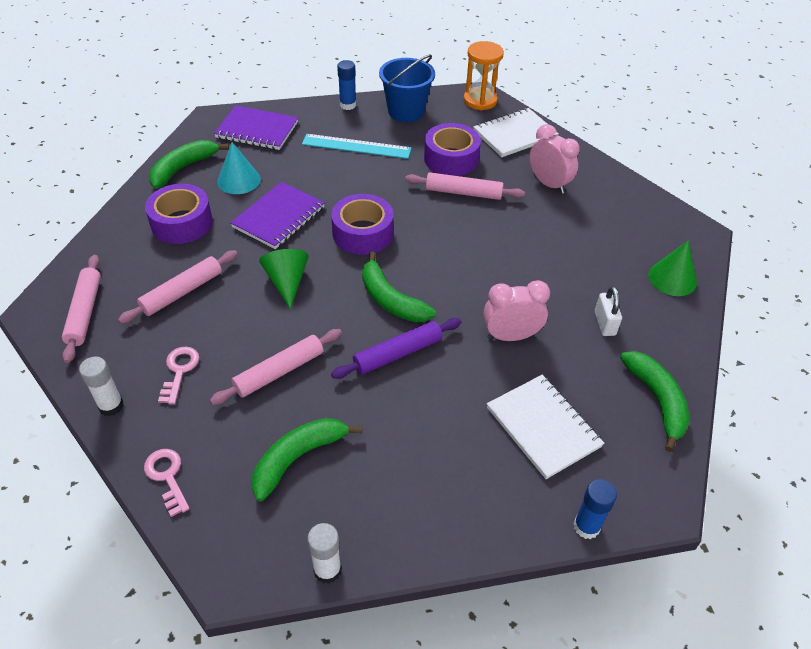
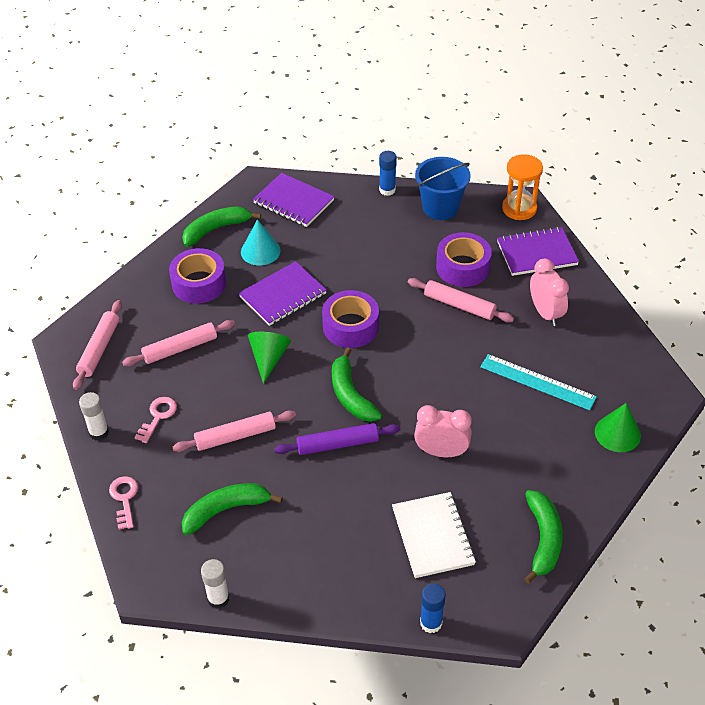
camera: 20 degrees right, 0 degrees up
turquoise ruler [302,134,412,159] -> turquoise ruler moved to [480,354,597,410]
white notebook [473,108,559,157] -> purple notebook [497,227,579,276]
white padlock [595,286,622,336] -> none

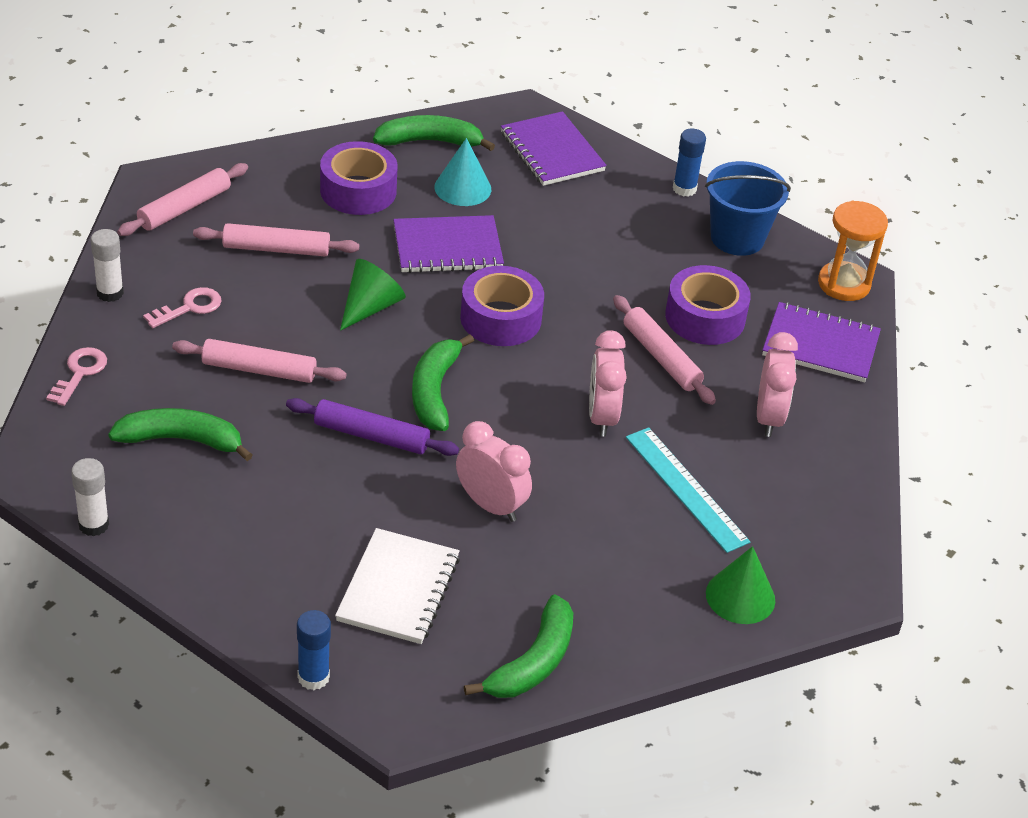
camera: 25 degrees right, 5 degrees down
none -> pink clock [589,330,627,437]

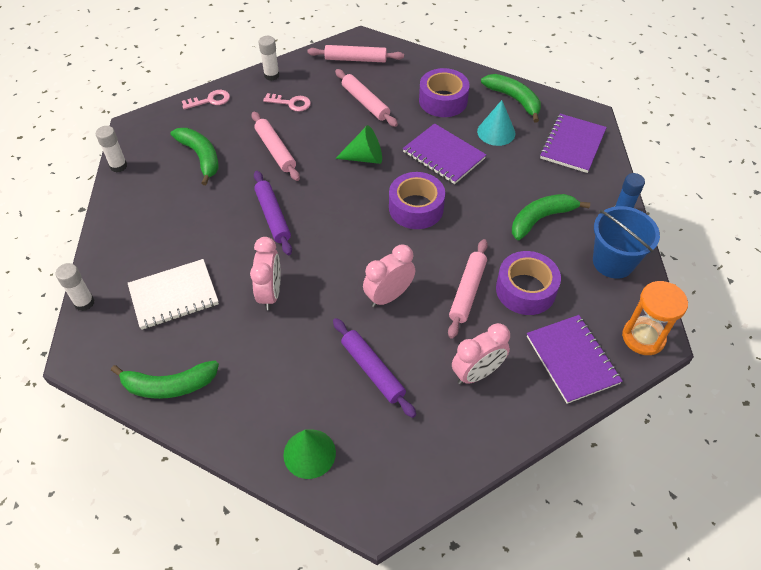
camera: 55 degrees right, 10 degrees up
blue glue stick [297,610,331,690] -> white glue stick [56,263,94,311]
green banana [412,334,474,431] -> green banana moved to [512,194,590,240]
turquoise ruler [626,427,750,553] -> purple rolling pin [333,318,416,418]

